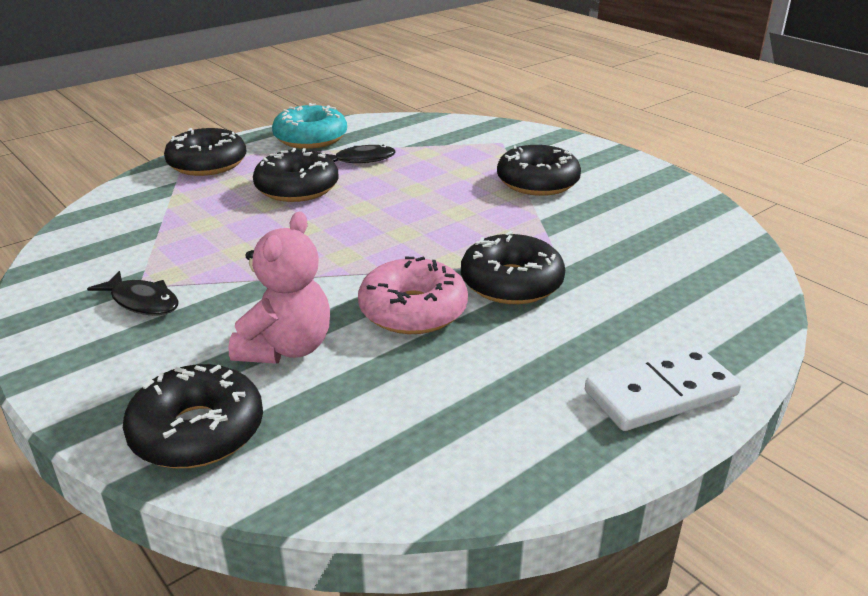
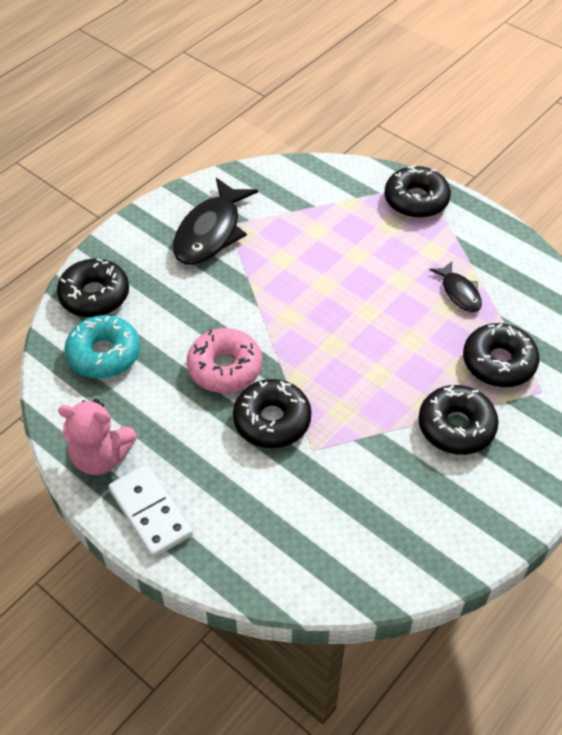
camera: 80 degrees right, 20 degrees up
black fish [87,271,179,315] -> black fish [173,178,258,265], size x1.87
pink teddy bear [228,211,330,364] -> pink teddy bear moved to [58,399,137,475]
black donut [253,148,338,202] -> black donut moved to [463,323,540,387]
turquoise donut [272,103,347,149] -> turquoise donut moved to [64,315,140,379]

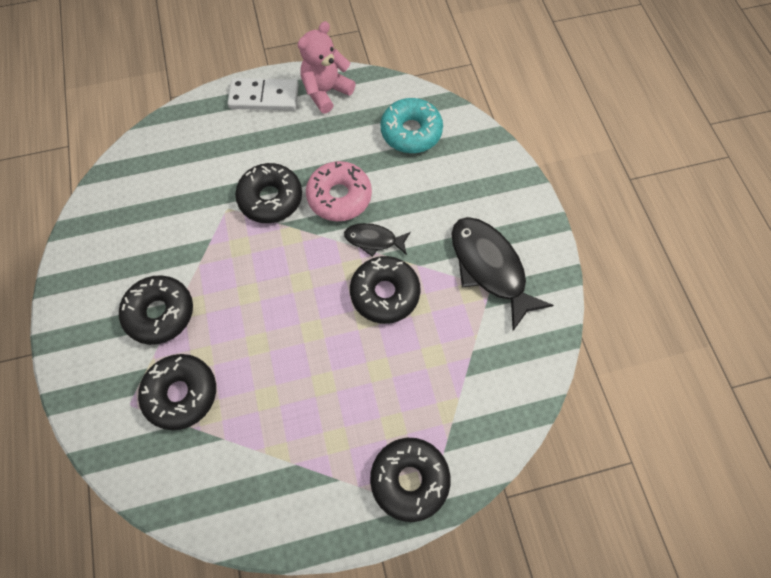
camera: 125 degrees right, 15 degrees up
black donut [57,258,129,317] -> black donut moved to [350,256,421,324]
black fish [429,261,482,312] -> black fish moved to [344,223,411,257]

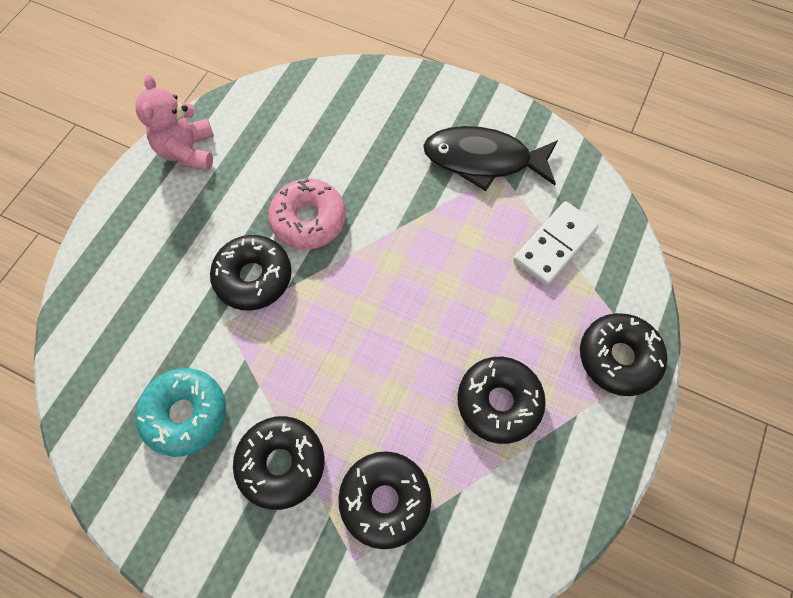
camera: 50 degrees left, 0 degrees up
white domino [227,78,299,110] -> white domino moved to [513,201,599,286]
black fish [344,223,411,257] -> none
black donut [350,256,421,324] -> black donut moved to [457,357,546,444]
turquoise donut [381,98,443,153] -> turquoise donut moved to [136,368,226,457]

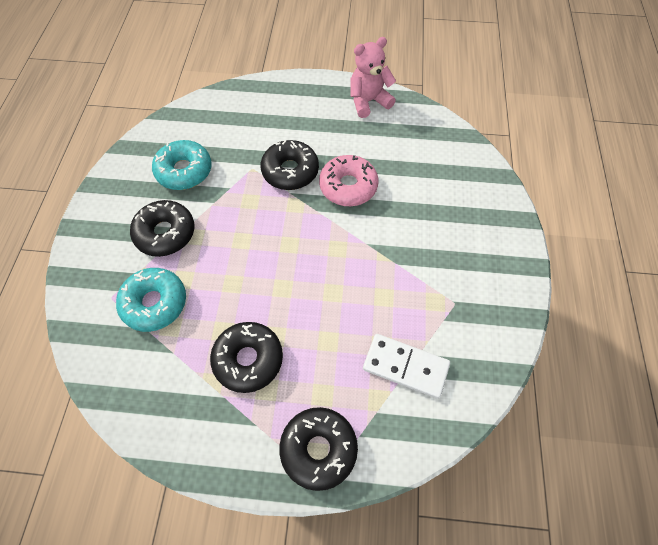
camera: 70 degrees right, 5 degrees down
black donut [338,451,432,549] -> turquoise donut [116,268,186,332]
black fish [423,126,558,191] -> none

